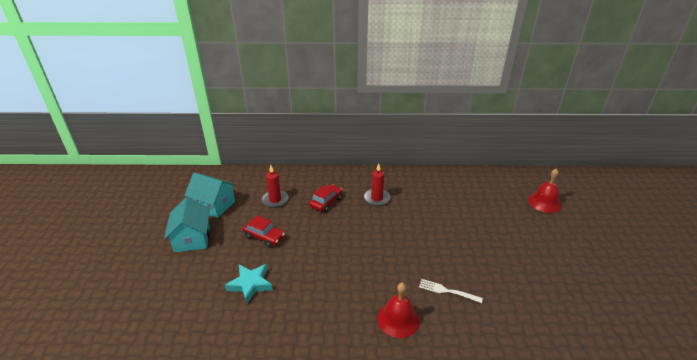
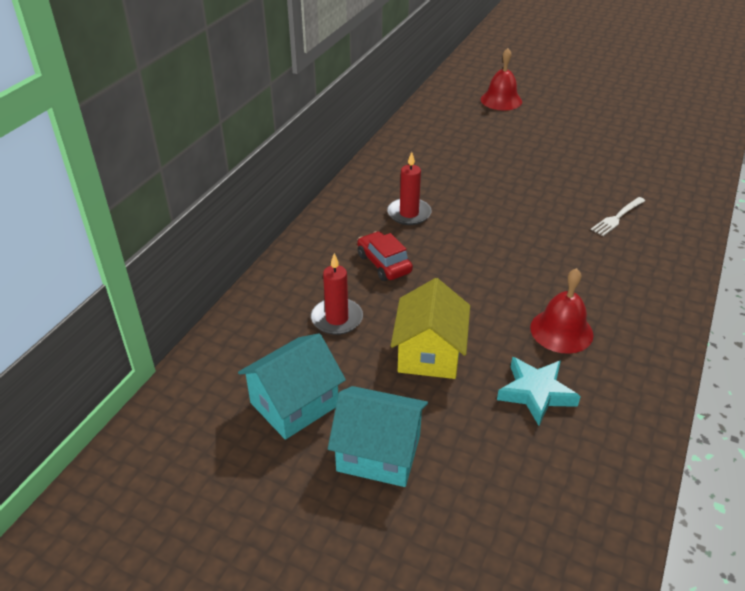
camera: 65 degrees left, 5 degrees up
red car [243,215,285,248] -> yellow house [391,278,470,379]
red bell [377,283,420,338] -> red bell moved to [530,268,594,354]

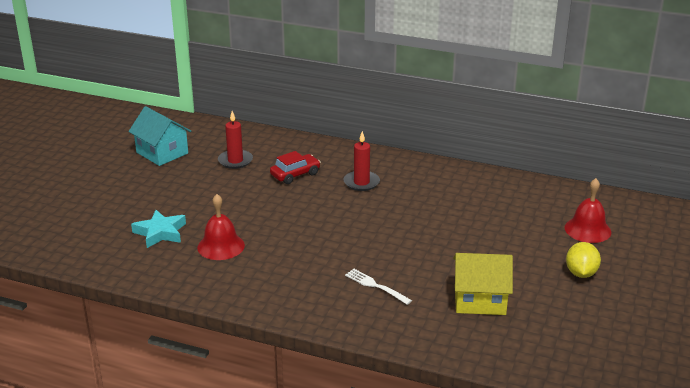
camera: 85 degrees right, 10 degrees down
turquoise house [328,386,428,487] -> none
yellow house [391,278,470,379] -> yellow house moved to [453,253,513,315]
none -> yellow lemon [566,242,601,278]

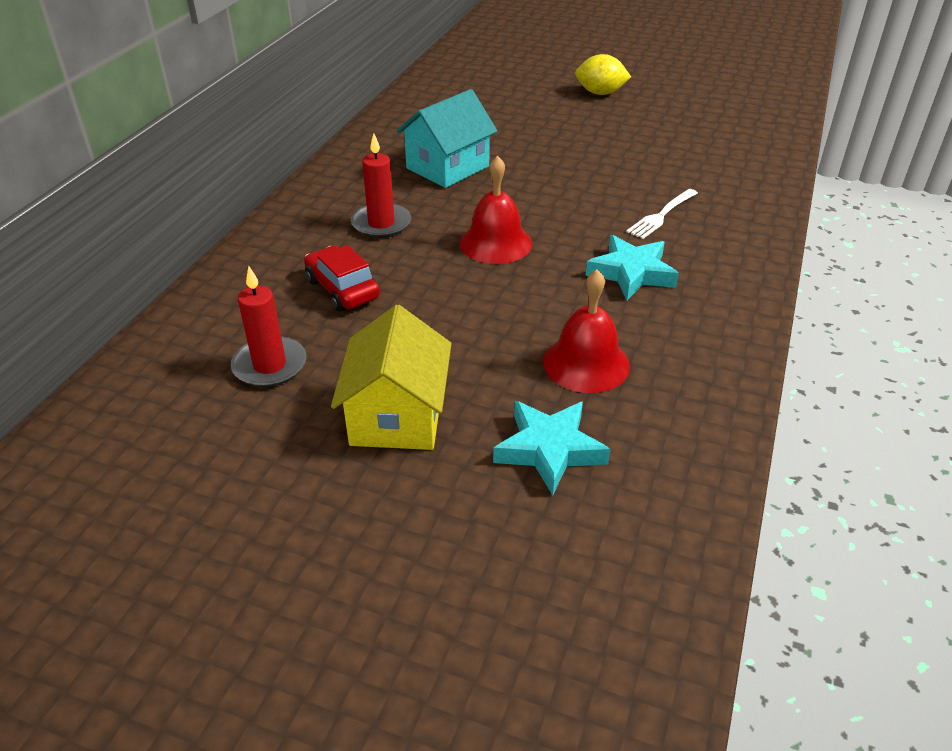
camera: 90 degrees left, 10 degrees up
turquoise house [128,106,191,166] -> turquoise house moved to [397,89,497,188]
yellow house [453,253,513,315] -> yellow house moved to [331,305,452,450]
red bell [565,178,611,243] -> red bell moved to [460,155,532,264]
none -> turquoise star [585,235,679,300]

